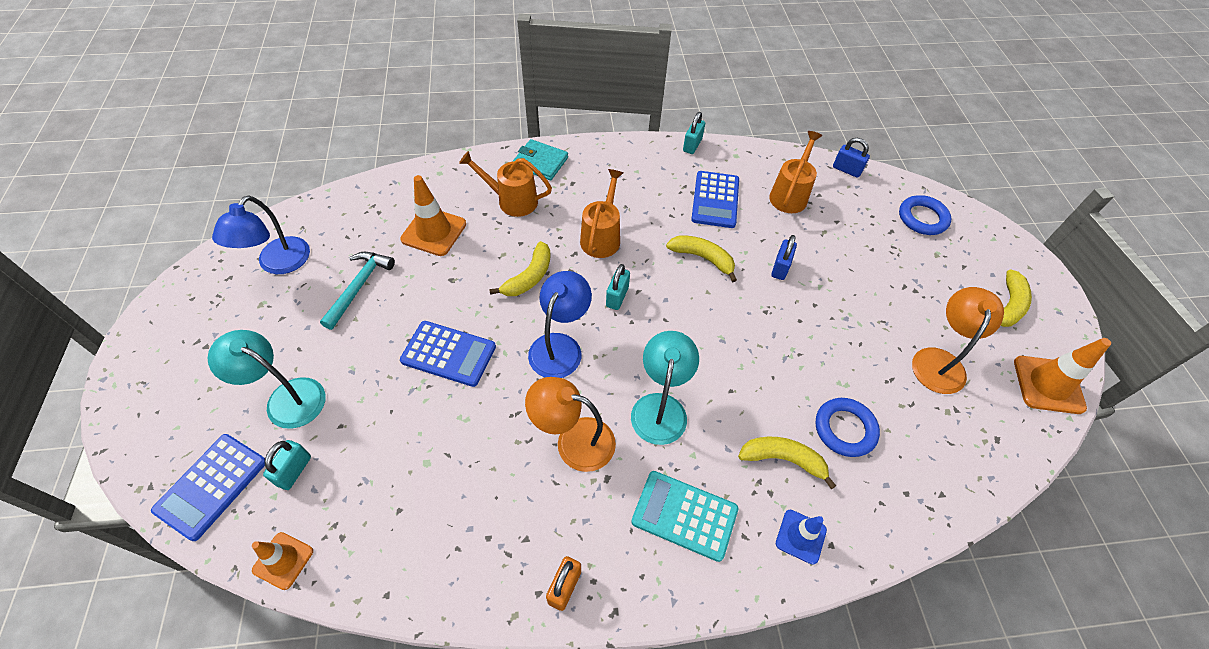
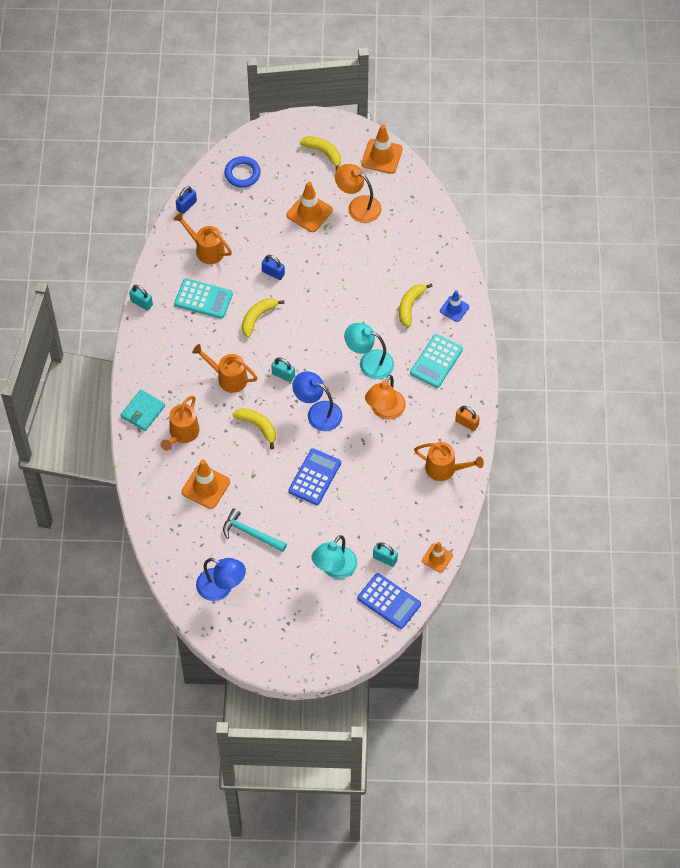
camera: 80 degrees left, 5 degrees up
blue calculator [691,171,739,228] -> turquoise calculator [174,278,233,319]
blue ring [815,398,880,457] -> none
none -> orange traffic cone [287,182,333,232]
none -> orange watering can [414,442,484,481]

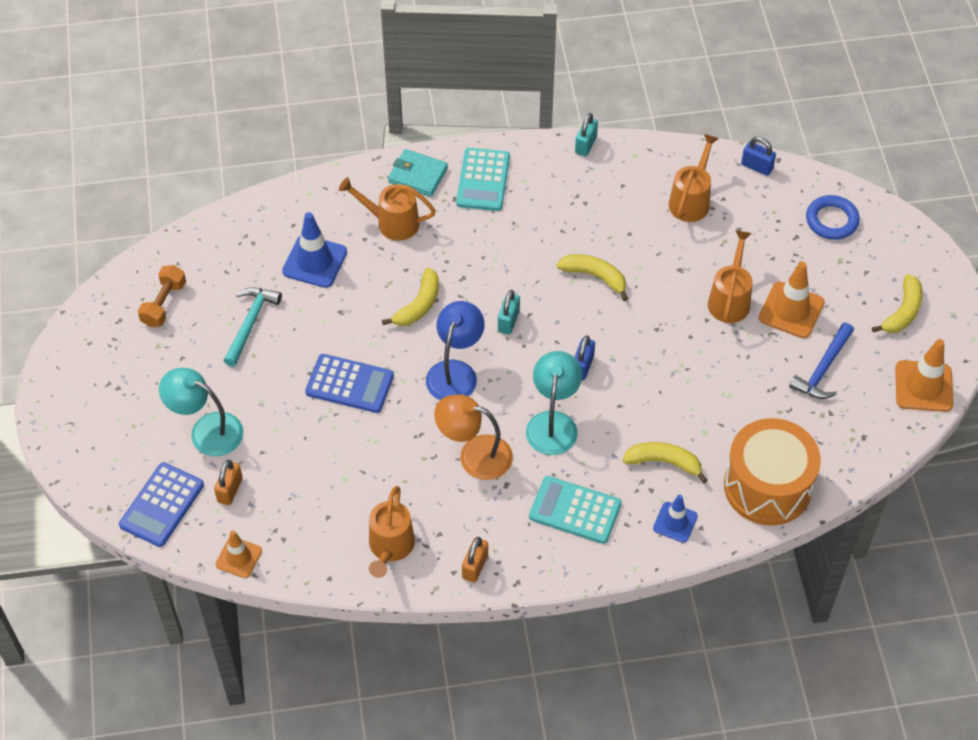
camera: 80 degrees right, 5 degrees down
turquoise calculator [174,278,233,319] -> turquoise calculator moved to [456,148,510,211]
orange traffic cone [182,460,230,509] -> blue traffic cone [282,212,347,288]
orange watering can [192,344,258,393] -> orange watering can moved to [708,230,753,323]
blue lamp [196,558,246,601] -> orange dumbbell [138,265,186,327]
blue padlock [262,255,285,280] -> blue padlock moved to [574,335,595,380]
orange lamp [335,164,381,223] -> blue hammer [789,323,854,399]
turquoise padlock [373,542,398,567] -> orange padlock [214,460,243,505]
none -> orange drum [724,418,821,525]

